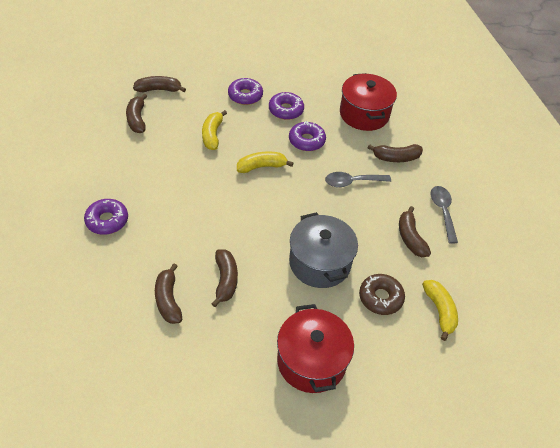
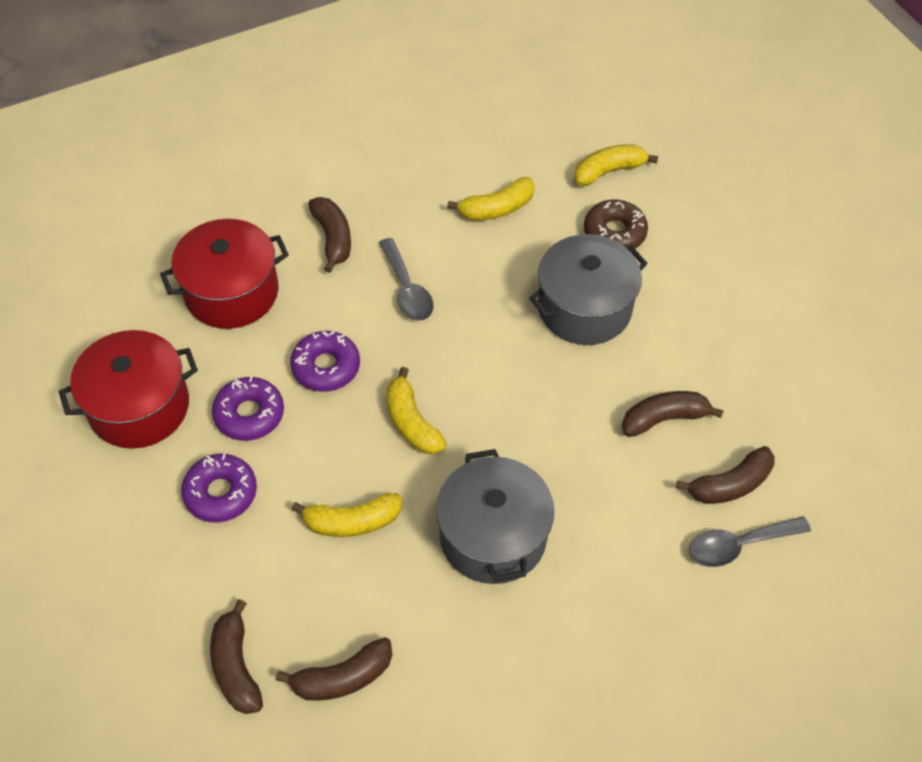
camera: 100 degrees left, 5 degrees up
purple donut [84,199,128,235] -> none
red pot [277,304,354,393] -> red pot moved to [59,330,198,449]
brown banana [399,206,431,257] -> yellow banana [447,177,535,221]
grey spoon [430,186,458,244] -> grey spoon moved to [689,516,811,567]
none -> grey pot [436,449,554,584]

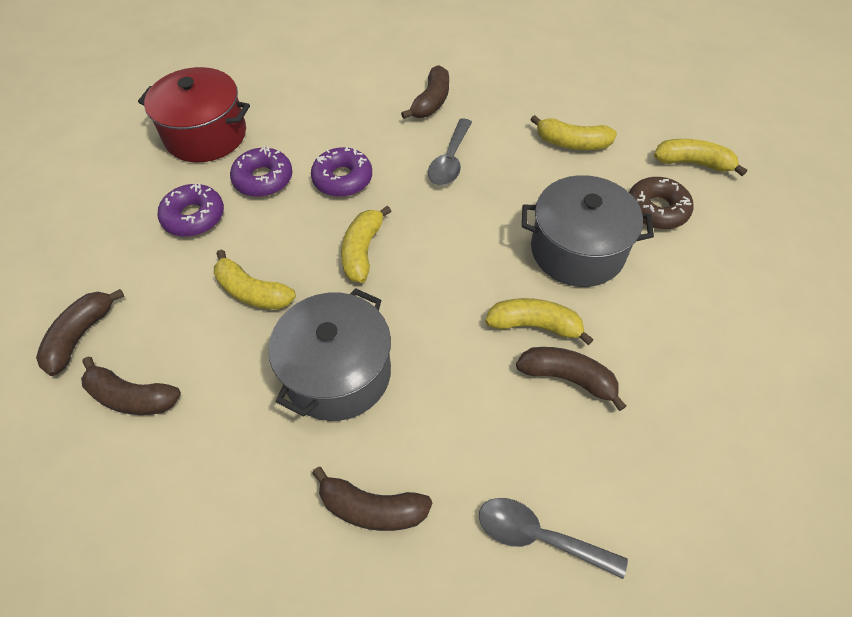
camera: 40 degrees right, 0 degrees up
red pot [160,219,289,329] -> none
brown banana [676,446,775,504] -> brown banana moved to [312,467,432,531]
none -> yellow banana [485,298,594,345]

